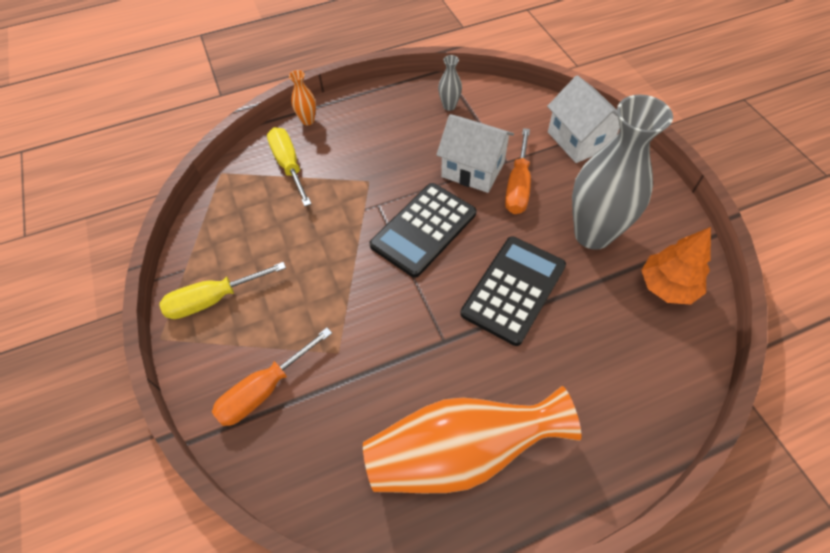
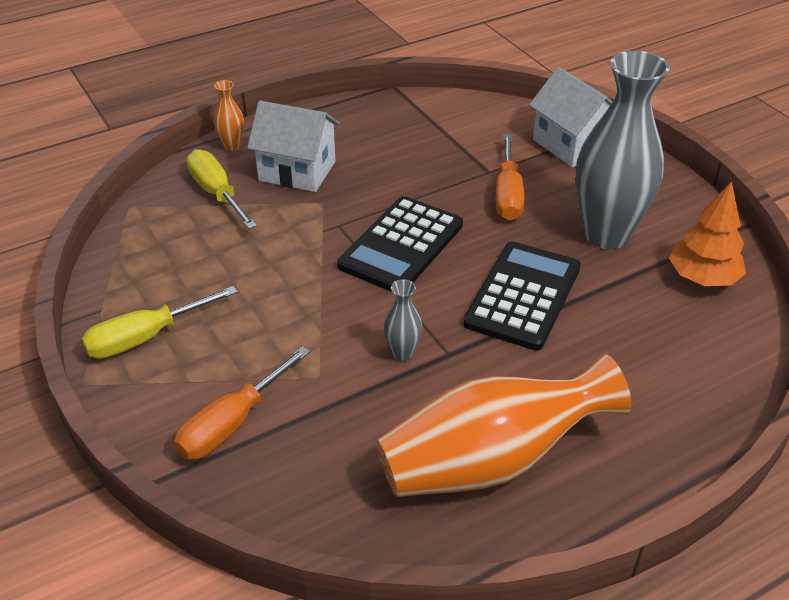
camera: 10 degrees left, 15 degrees down
white house [436,114,514,193] -> white house moved to [247,101,340,192]
grey vase [438,55,462,111] -> grey vase moved to [384,279,422,361]

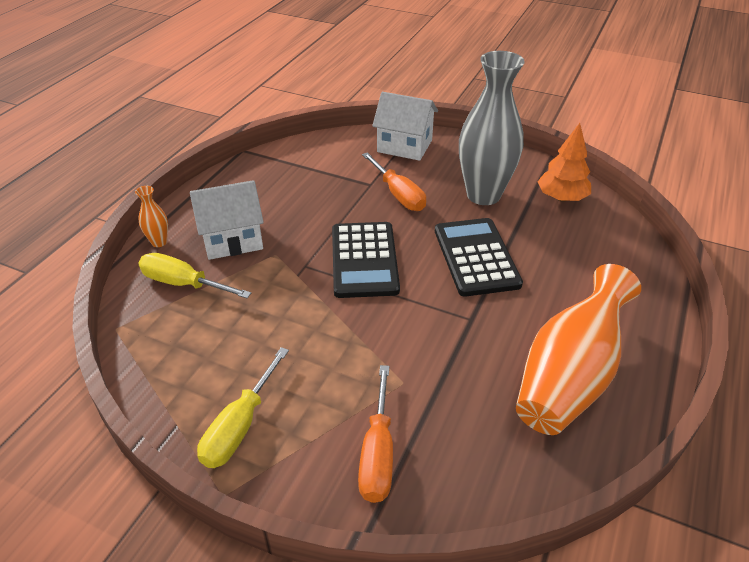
camera: 35 degrees left, 0 degrees up
grey vase [384,279,422,361] -> none

